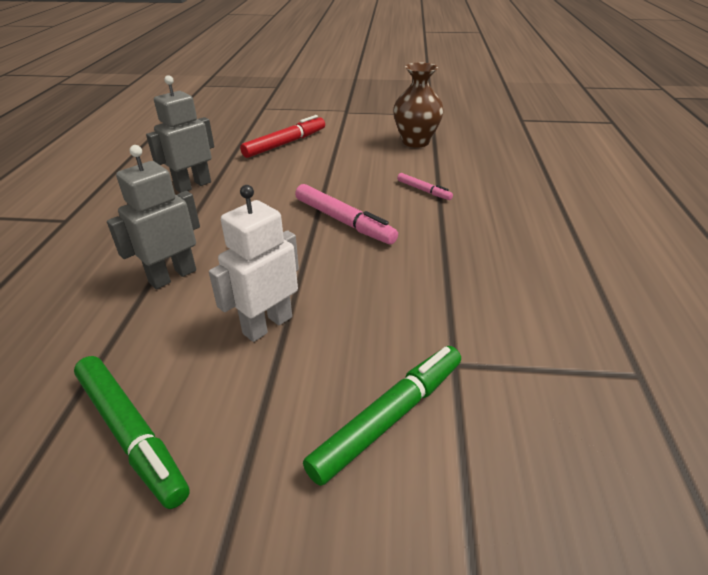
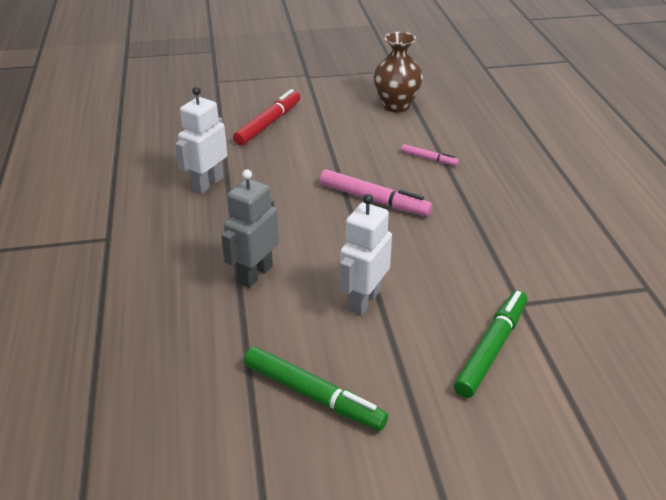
camera: 15 degrees left, 0 degrees up
grey robot [146,75,214,193] -> white robot [175,87,227,194]

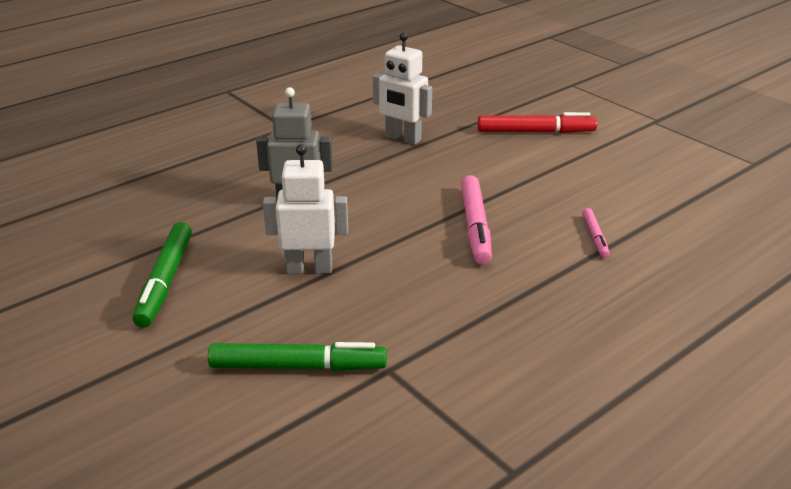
camera: 60 degrees right, 5 degrees down
white robot [175,87,227,194] -> white robot turned 150 degrees counterclockwise [373,32,432,145]
brown vase [373,32,423,112] -> none

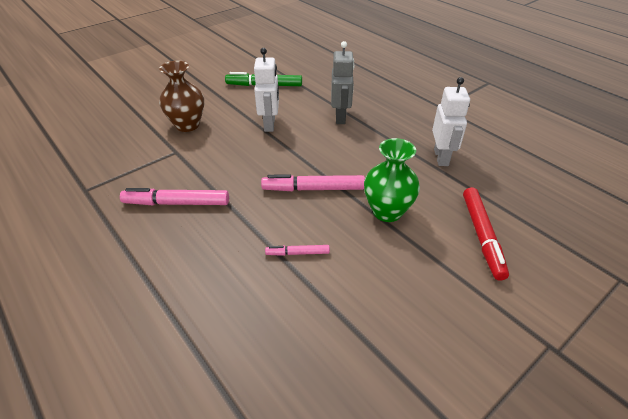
camera: 90 degrees right, 10 degrees up
green marker [208,342,387,371] -> brown vase [159,61,204,132]
white robot [373,32,432,145] -> white robot turned 150 degrees clockwise [432,77,470,166]
none -> pink marker [120,188,229,205]
none -> green vase [364,138,420,222]

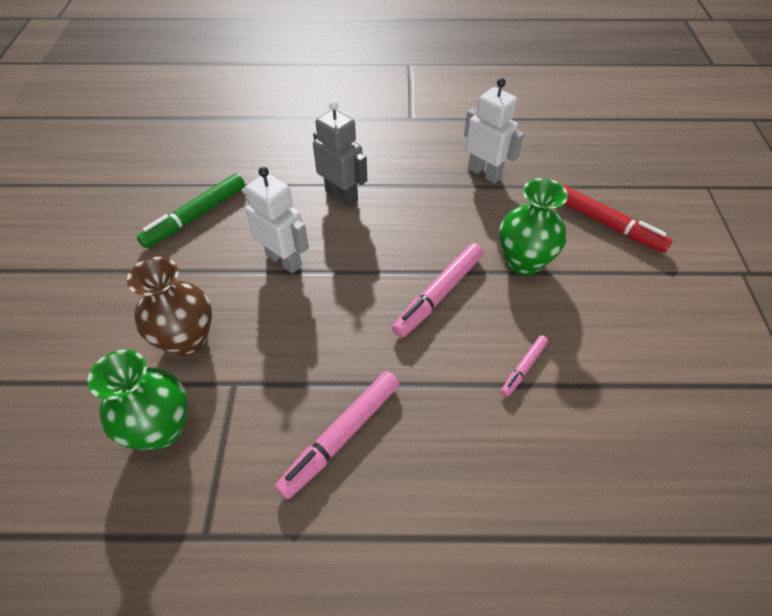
camera: 50 degrees left, 10 degrees up
none -> green vase [88,349,188,450]

